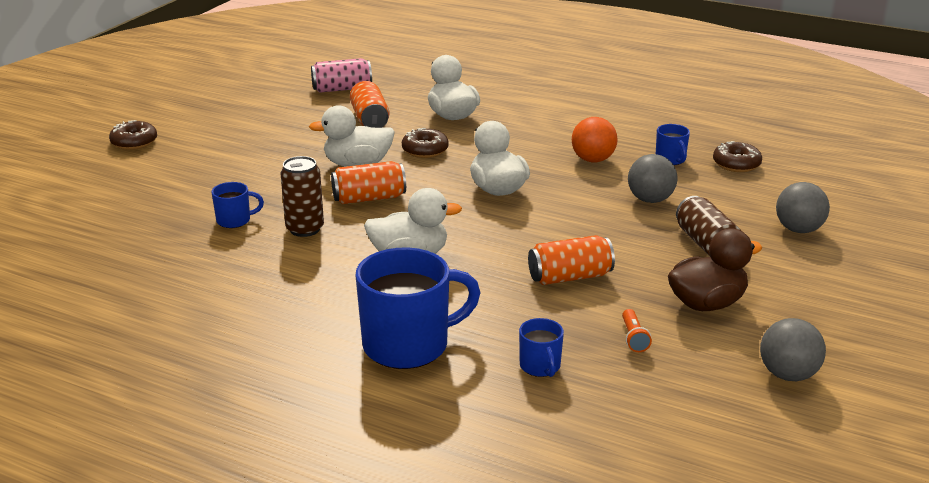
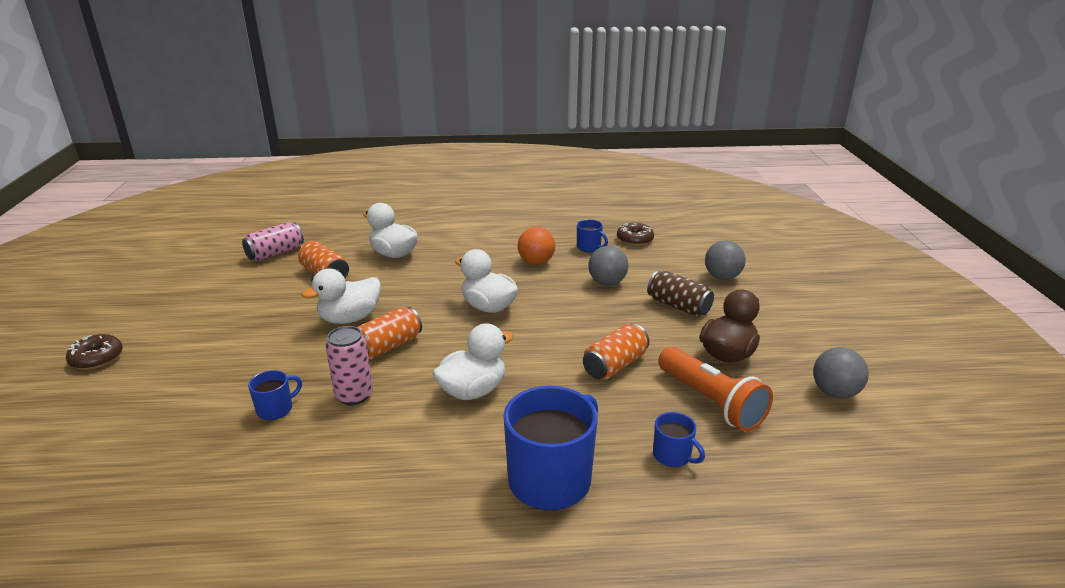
camera: 30 degrees left, 0 degrees up
brown can [280,156,324,237] -> pink can [325,326,373,405]
brown donut [402,128,449,158] -> none
orange flashlight [622,309,652,352] -> orange flashlight [658,347,773,432], size x2.40

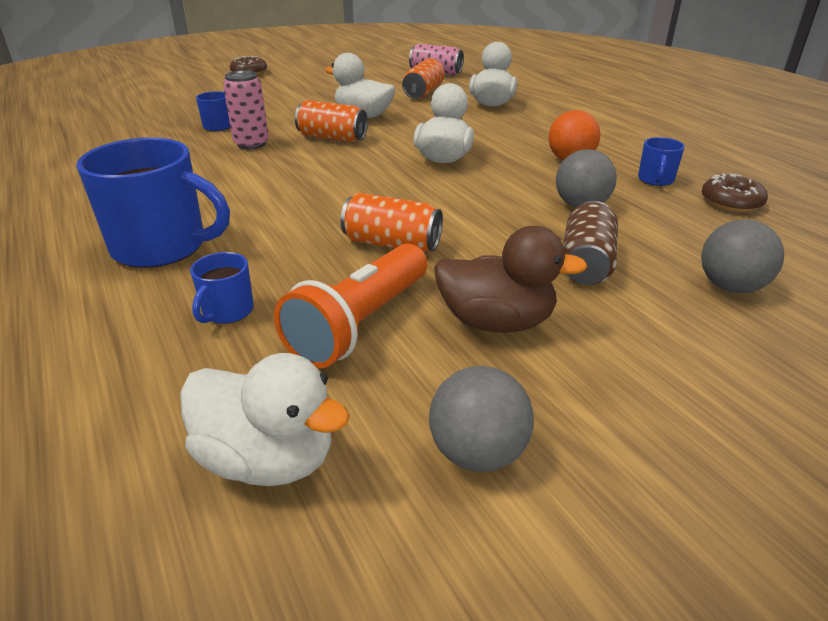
camera: 65 degrees right, 5 degrees up
white duck [433,323,514,400] -> white duck moved to [180,353,350,486]

